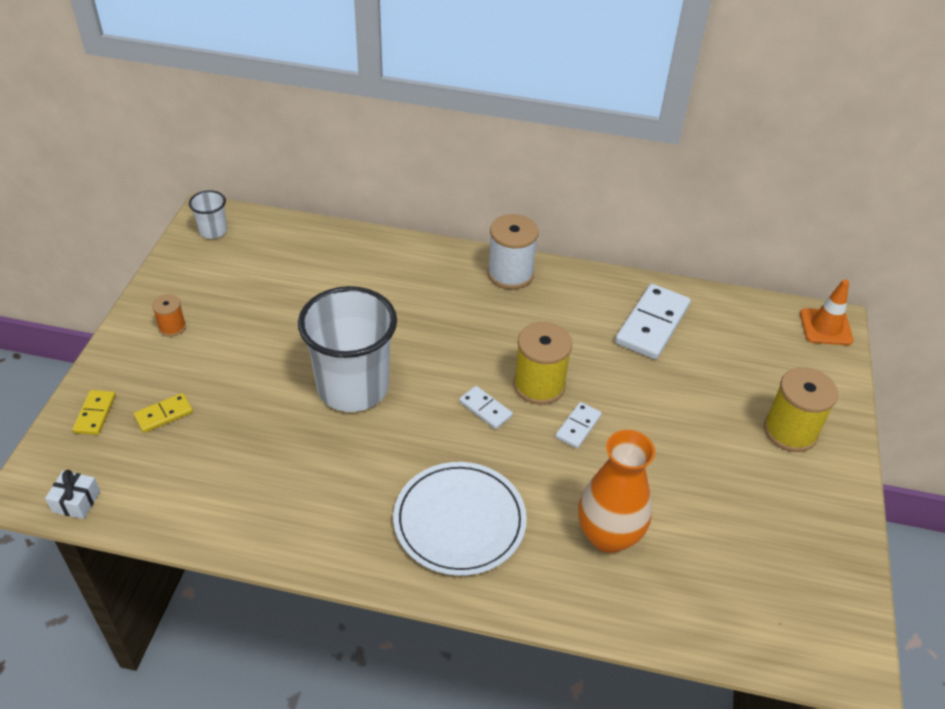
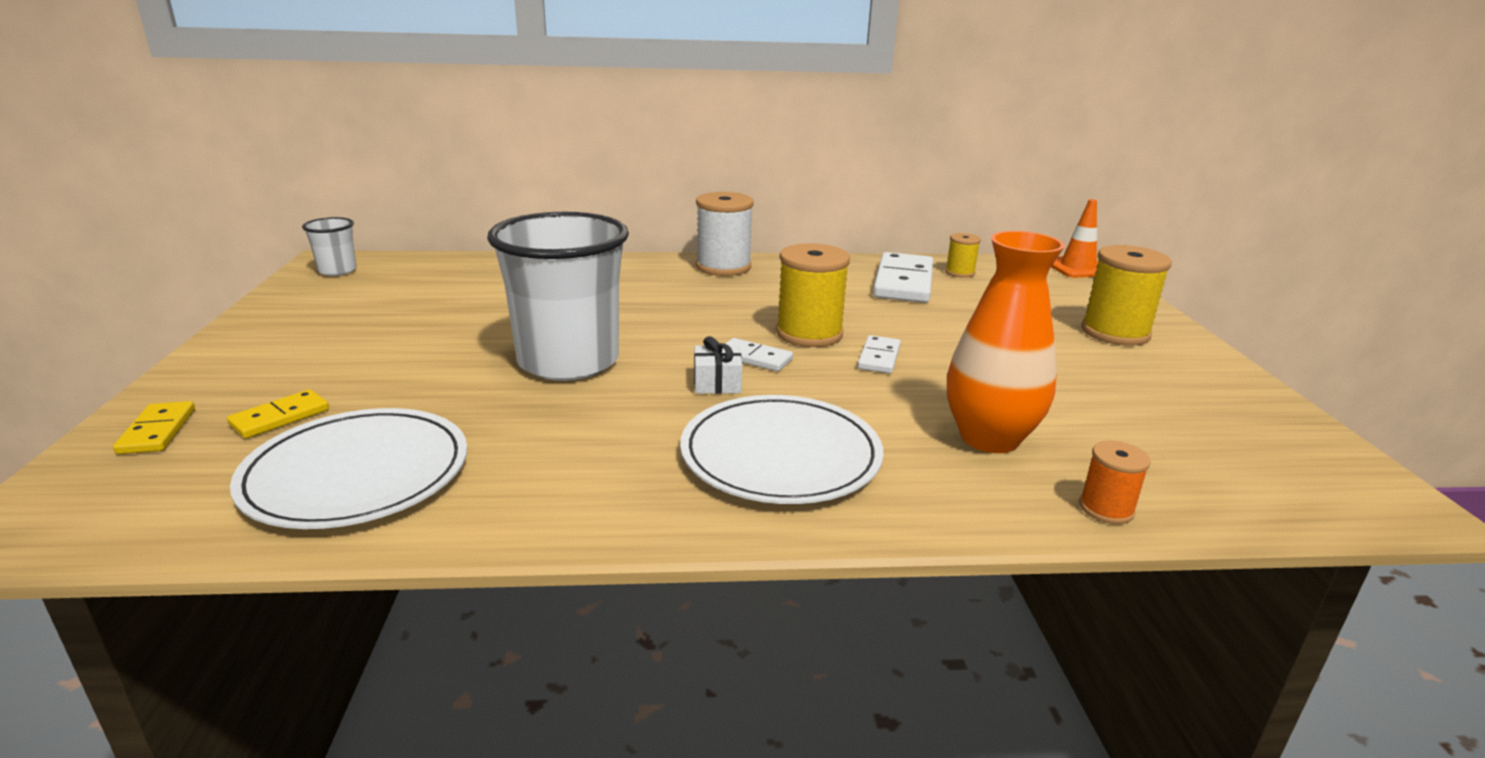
camera: 15 degrees left, 20 degrees down
white gift [45,470,100,519] -> white gift moved to [694,336,742,394]
orange spool [152,294,186,337] -> orange spool moved to [1079,441,1151,524]
none -> white plate [230,408,467,529]
none -> yellow spool [945,233,981,278]

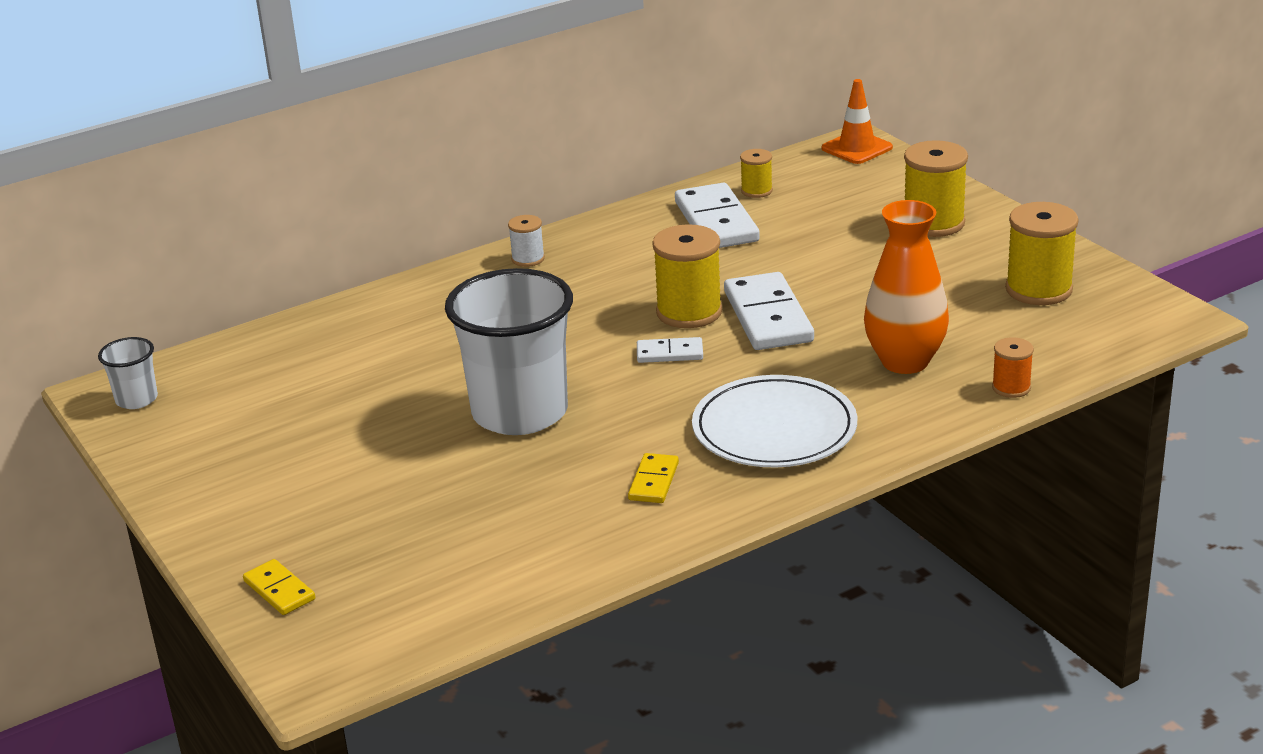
camera: 25 degrees left, 5 degrees up
yellow domino [227,389,329,439] -> yellow domino moved to [628,453,679,503]
white plate [230,408,467,529] -> none
white gift [694,336,742,394] -> none
white spool [696,192,754,276] -> white spool [508,215,545,267], size x0.54
white domino [858,335,901,374] -> white domino [724,272,814,350], size x1.93
none -> yellow spool [1005,202,1079,305]

